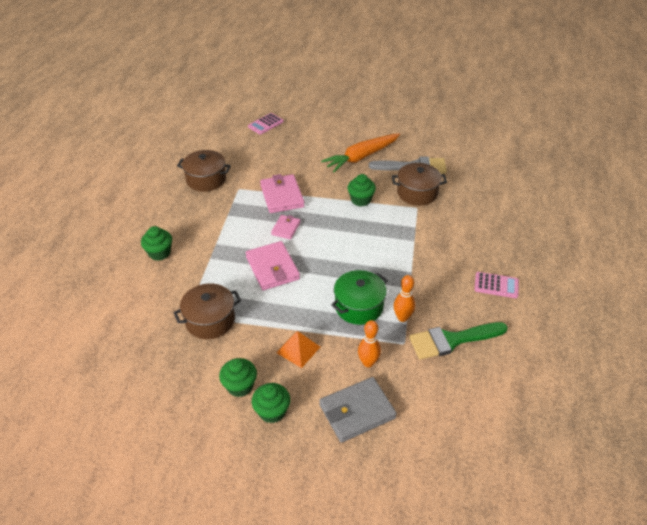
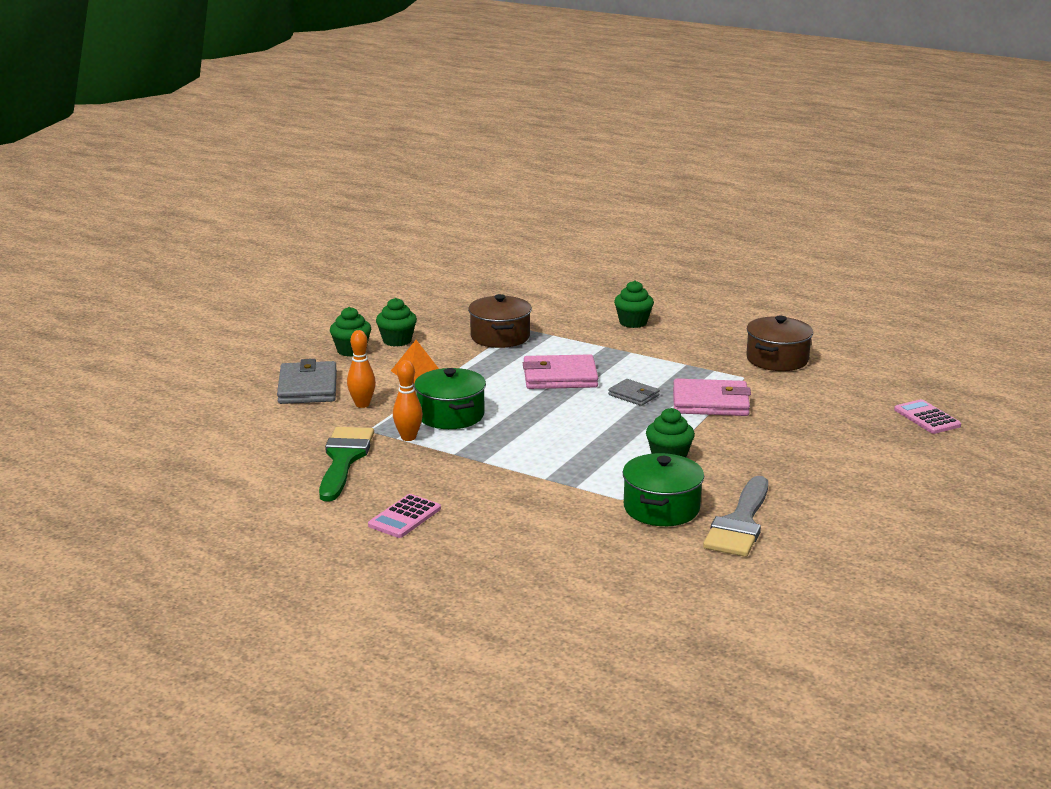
camera: 110 degrees right, 20 degrees down
pink wallet [271,215,300,240] -> grey wallet [608,379,660,406]
orange carrot [321,133,400,172] -> none
brown pot [392,163,447,206] -> green pot [623,453,704,526]

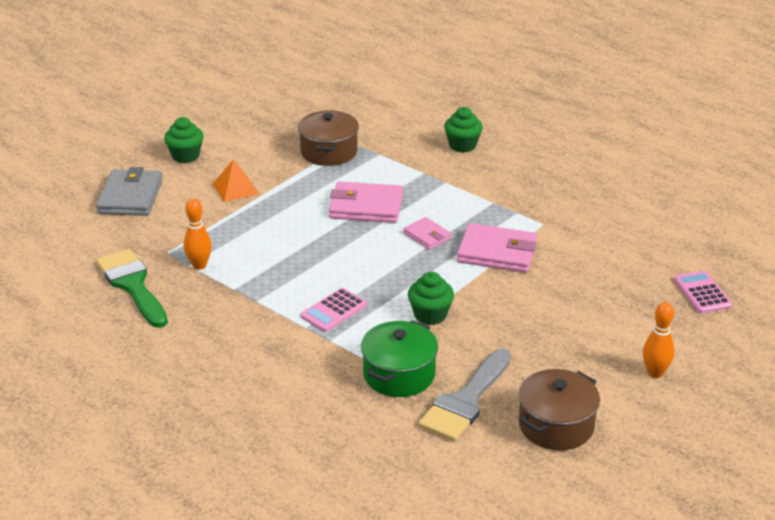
camera: 10 degrees right, 10 degrees up
green brush [319,427,374,501] -> green brush turned 45 degrees counterclockwise [96,249,168,328]
orange bowling pin [347,330,376,408] -> orange bowling pin moved to [643,302,674,378]
pink calculator [368,494,441,538] -> pink calculator moved to [301,288,367,332]
green cupcake [376,298,417,347] -> none
green pot [414,368,486,429] -> none
grey wallet [608,379,660,406] -> pink wallet [403,217,452,250]
brown pot [746,315,813,371] -> brown pot moved to [519,369,600,450]

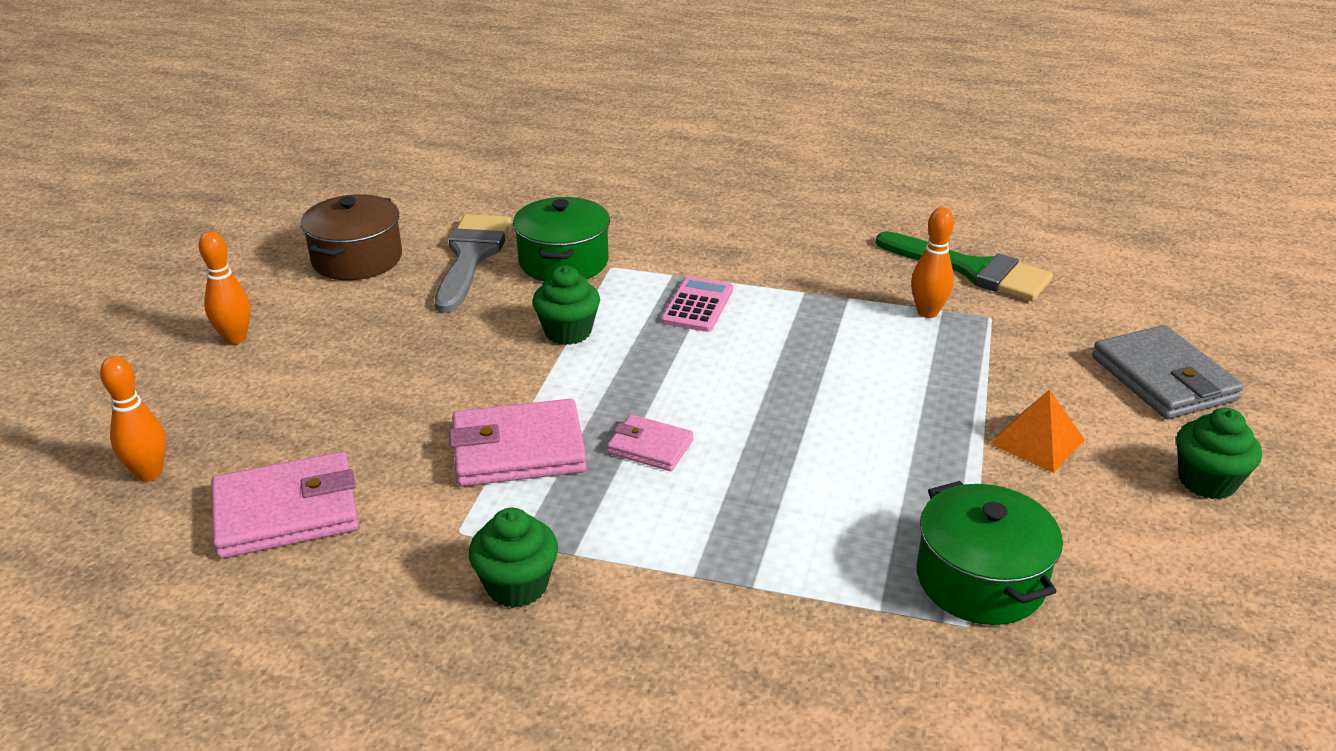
camera: 155 degrees right, 0 degrees up
brown pot [298,110,359,166] -> green pot [916,481,1063,625]
pink wallet [329,181,403,223] -> pink wallet moved to [211,452,359,559]
green cupcake [444,107,483,152] -> green cupcake moved to [469,507,558,608]
pink calculator [674,271,732,313] -> orange bowling pin [100,356,166,481]

